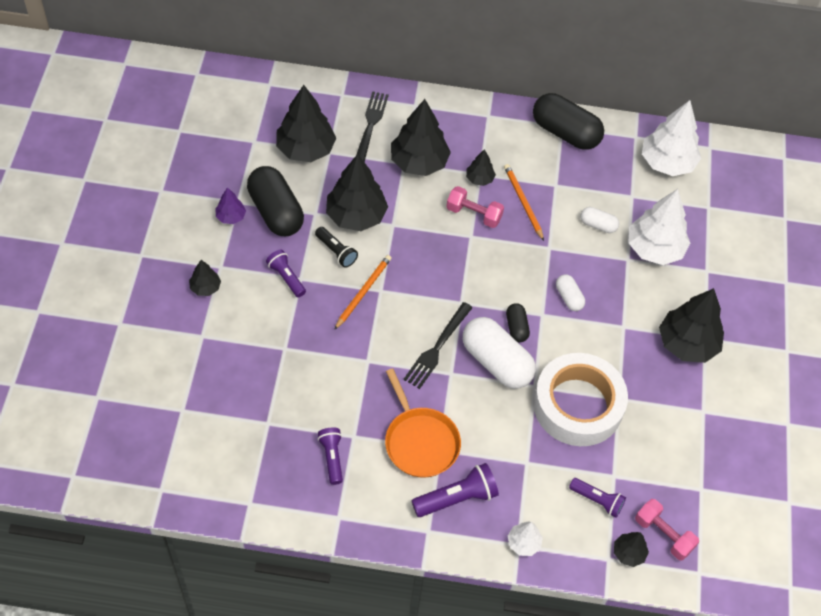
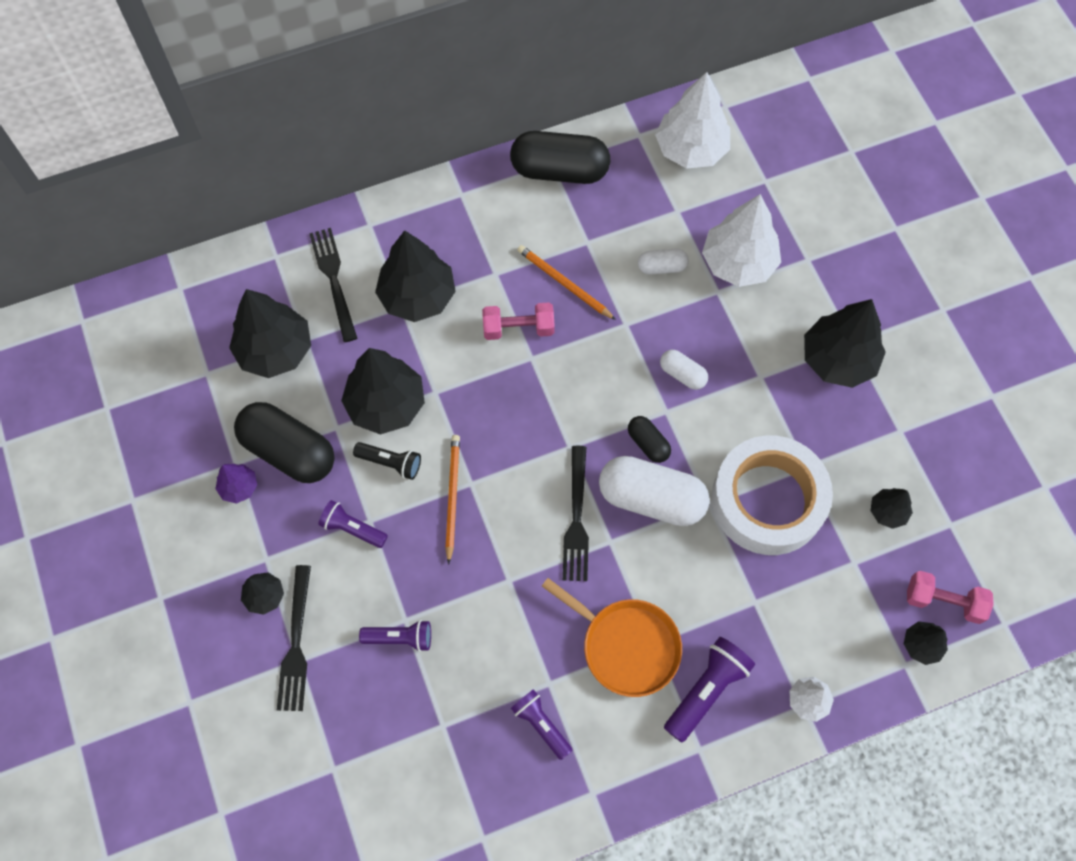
camera: 25 degrees left, 10 degrees up
black tree [466,149,496,186] -> black tree moved to [870,488,913,529]
purple flashlight [569,478,626,518] -> purple flashlight moved to [359,620,431,652]
none -> black fork [277,565,311,711]

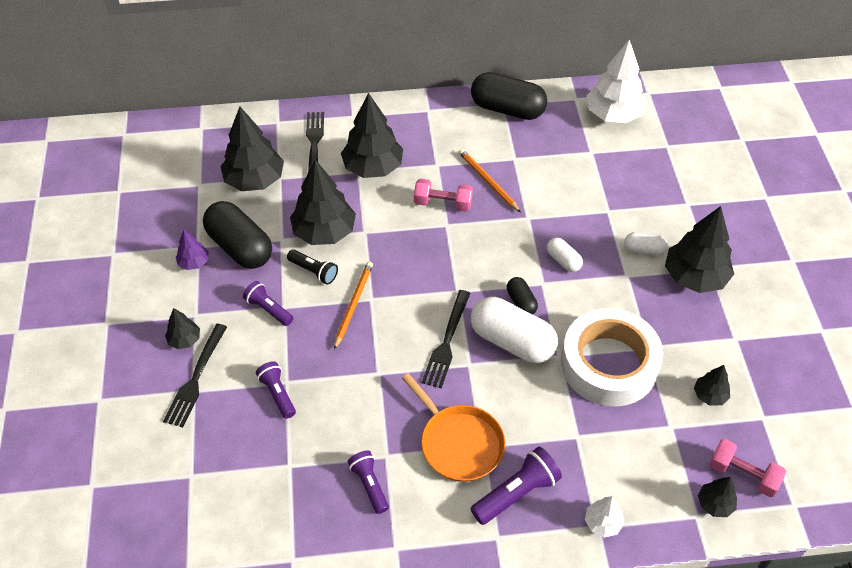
camera: 15 degrees right, 15 degrees down
purple flashlight [359,620,431,652] -> purple flashlight turned 135 degrees counterclockwise [256,361,296,419]
white capsule [638,248,689,275] -> white capsule moved to [624,232,668,255]
white tree [702,194,781,287] -> none

